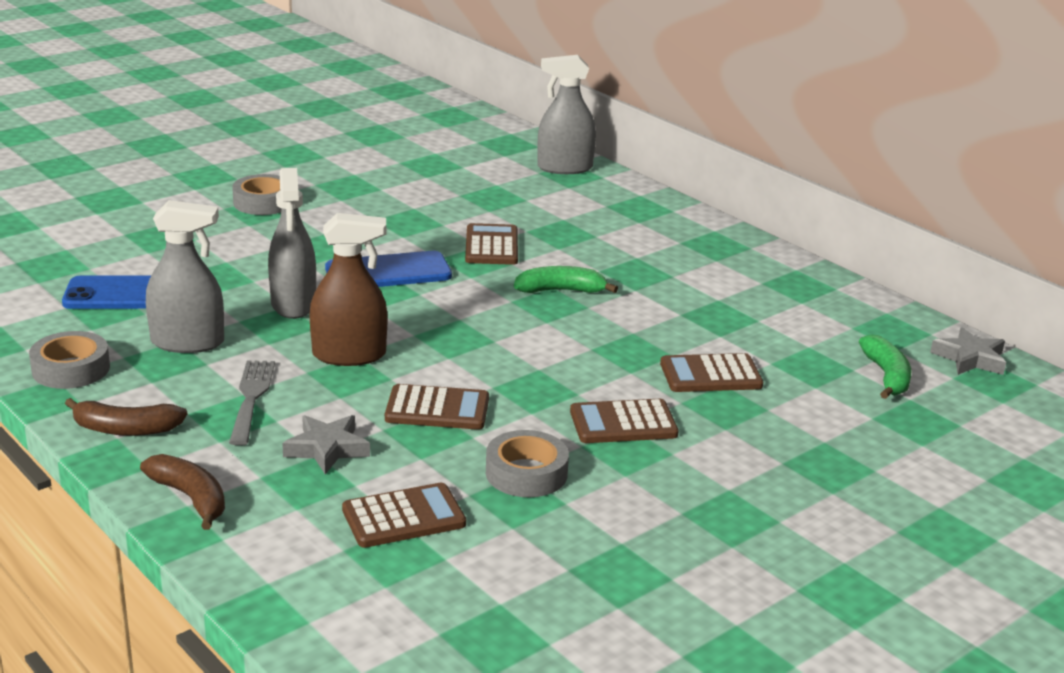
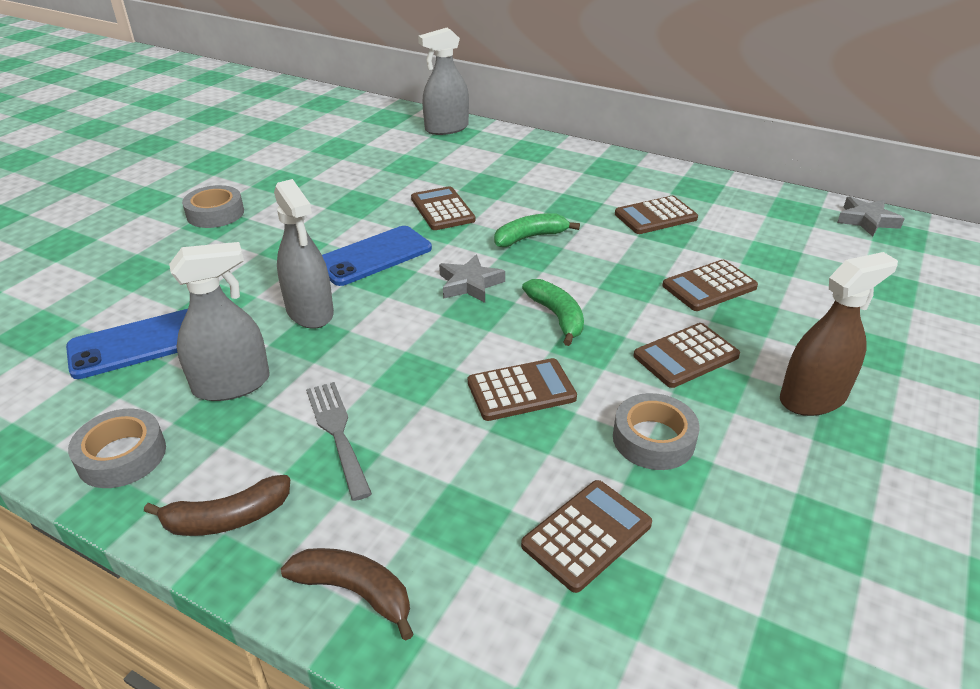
camera: 20 degrees left, 10 degrees up
grey star [282,415,370,474] -> grey star moved to [439,255,505,303]
brown spray bottle [309,213,387,366] -> brown spray bottle moved to [780,252,898,416]
green banana [859,334,911,399] -> green banana moved to [522,279,584,346]
none -> brown calculator [615,196,698,234]

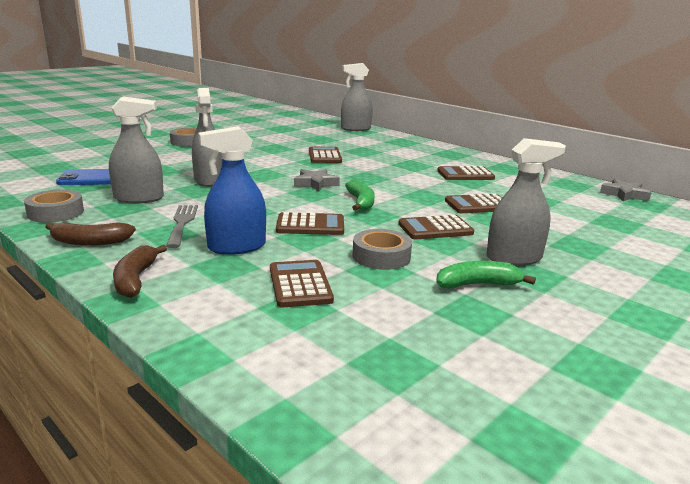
camera: 15 degrees right, 15 degrees down
brown banana [281,548,414,641] -> brown banana turned 135 degrees counterclockwise [113,245,167,298]
blue phone [322,226,432,286] -> none
green banana [494,213,580,247] -> green banana moved to [436,261,536,289]
brown calculator [521,480,652,593] -> brown calculator turned 75 degrees counterclockwise [270,260,334,307]
brown spray bottle [780,252,898,416] -> grey spray bottle [486,138,566,266]
none -> blue spray bottle [198,126,266,255]

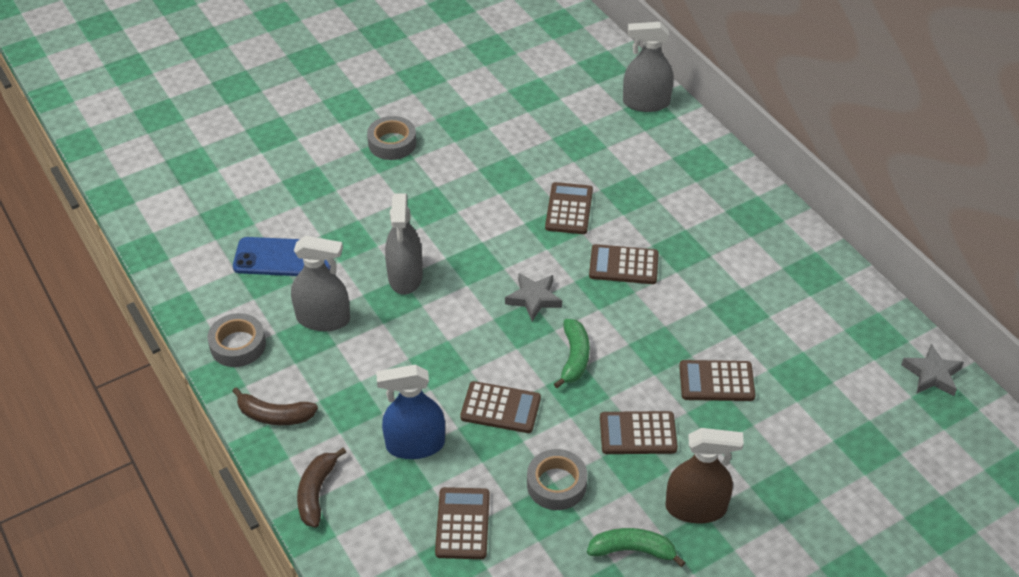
camera: 15 degrees right, 25 degrees up
grey fork [166,205,198,248] -> none
brown calculator [437,166,495,180] -> brown calculator moved to [589,244,659,284]
grey spray bottle [486,138,566,266] -> brown spray bottle [665,428,744,523]

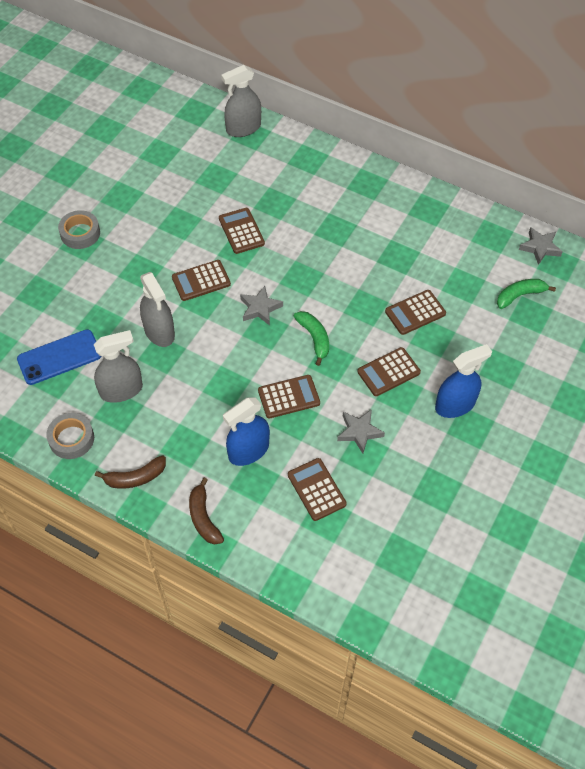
camera: 30 degrees left, 10 degrees up
grey tape [527,449,588,510] -> grey star [337,409,385,453]
green banana [587,528,685,567] -> green banana moved to [497,279,556,309]
brown calculator [589,244,659,284] -> brown calculator moved to [172,260,231,301]
brown spray bottle [665,428,744,523] -> blue spray bottle [435,344,492,418]

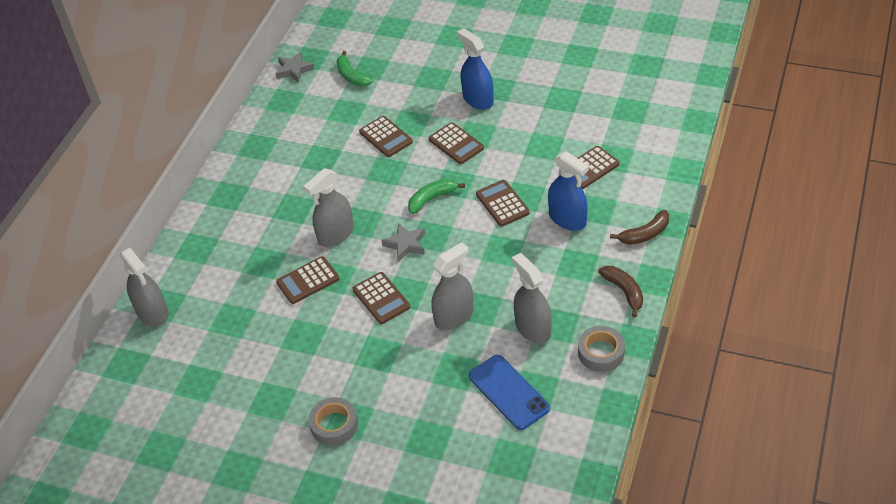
camera: 95 degrees left, 10 degrees down
grey star [337,409,385,453] -> none
none -> grey spray bottle [304,168,354,247]

